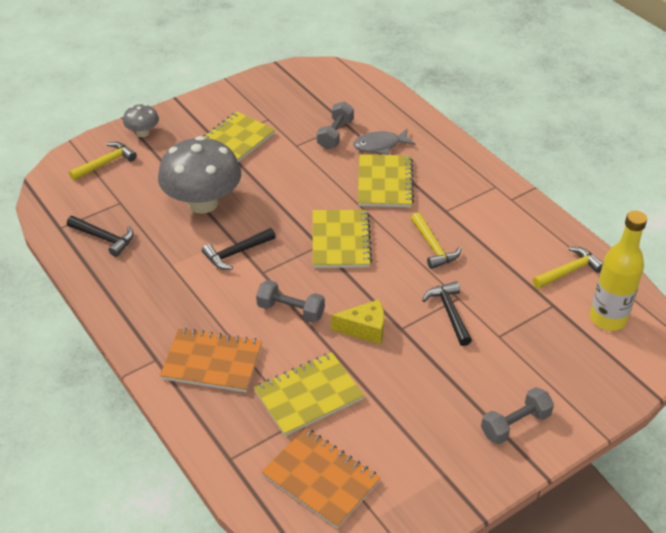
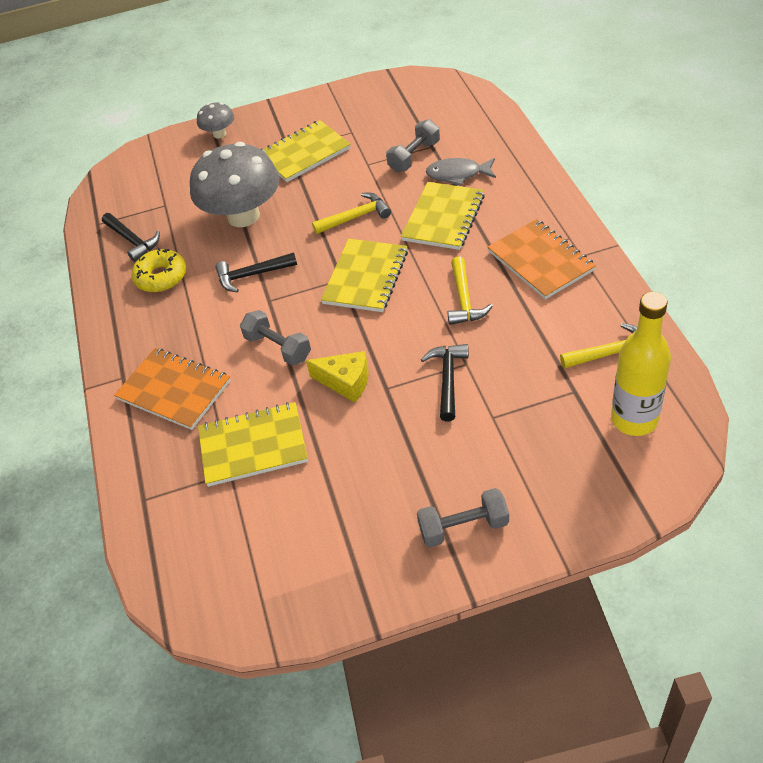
camera: 25 degrees right, 5 degrees up
yellow hammer [69,142,137,181] -> yellow hammer moved to [312,193,391,234]
orange notebook [261,428,381,529] -> orange notebook moved to [488,219,596,299]
none -> yellow donut [132,248,186,292]

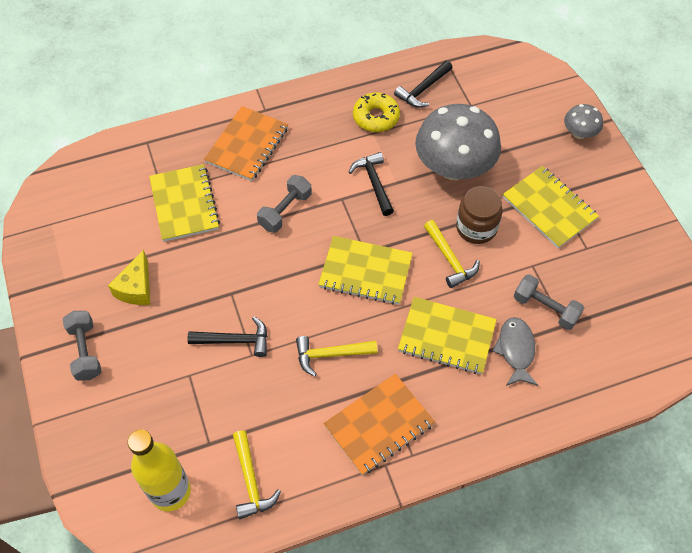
camera: 80 degrees right, 10 degrees up
yellow cheese [306,351,369,403] -> yellow cheese moved to [108,250,150,305]
none -> brown jar [456,186,502,244]

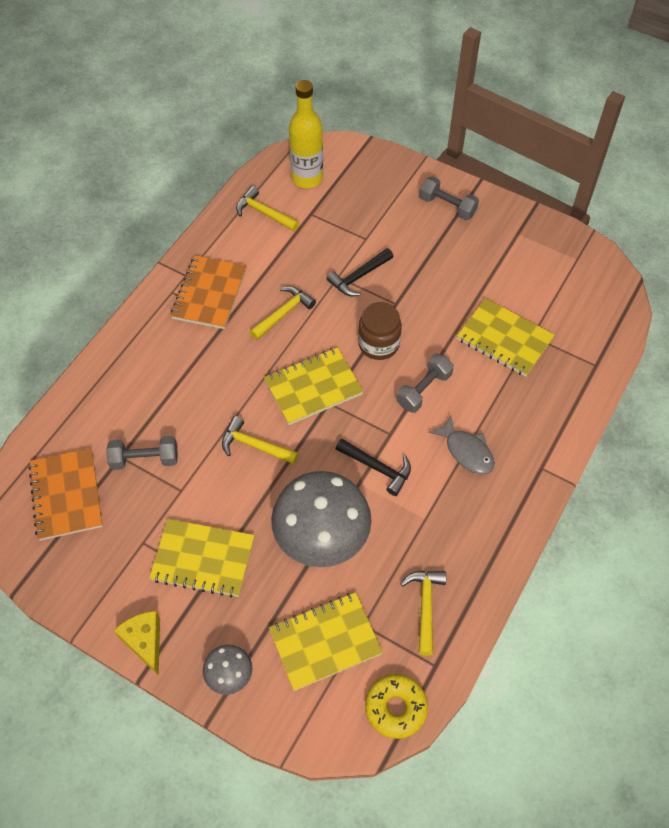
camera: 140 degrees right, 0 degrees up
yellow cheese [108,250,150,305] -> yellow cheese moved to [114,611,160,676]
orange notebook [204,106,288,181] -> orange notebook moved to [28,448,103,541]
grey dumbbell [257,175,312,233] -> grey dumbbell turned 45 degrees clockwise [396,354,454,413]
yellow donut [353,92,400,132] -> yellow donut moved to [365,674,428,739]
black hammer [394,61,453,108] -> yellow hammer [401,571,446,656]
yellow notebook [398,297,497,374] -> yellow notebook moved to [269,592,383,691]
brown jar [456,186,502,244] -> brown jar moved to [358,302,402,360]
grey fish [492,317,538,386] -> grey fish moved to [429,415,495,474]

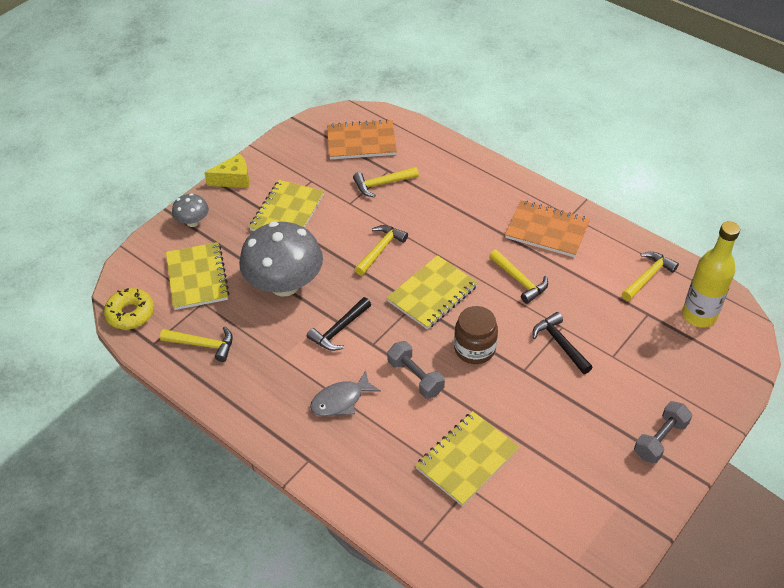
camera: 100 degrees right, 10 degrees down
grey dumbbell [106,436,178,470] -> yellow hammer [353,167,419,197]
yellow notebook [264,347,364,425] -> yellow notebook turned 60 degrees clockwise [387,255,478,330]

